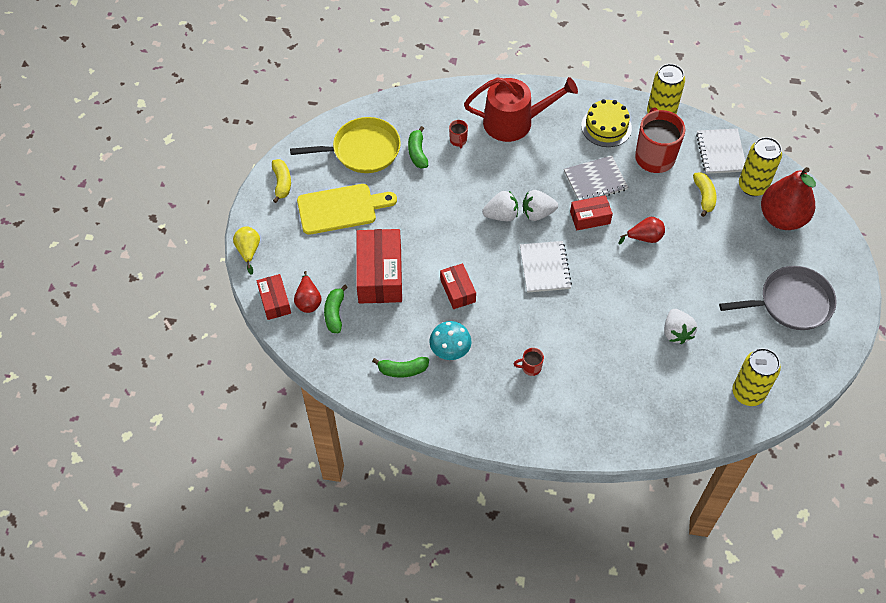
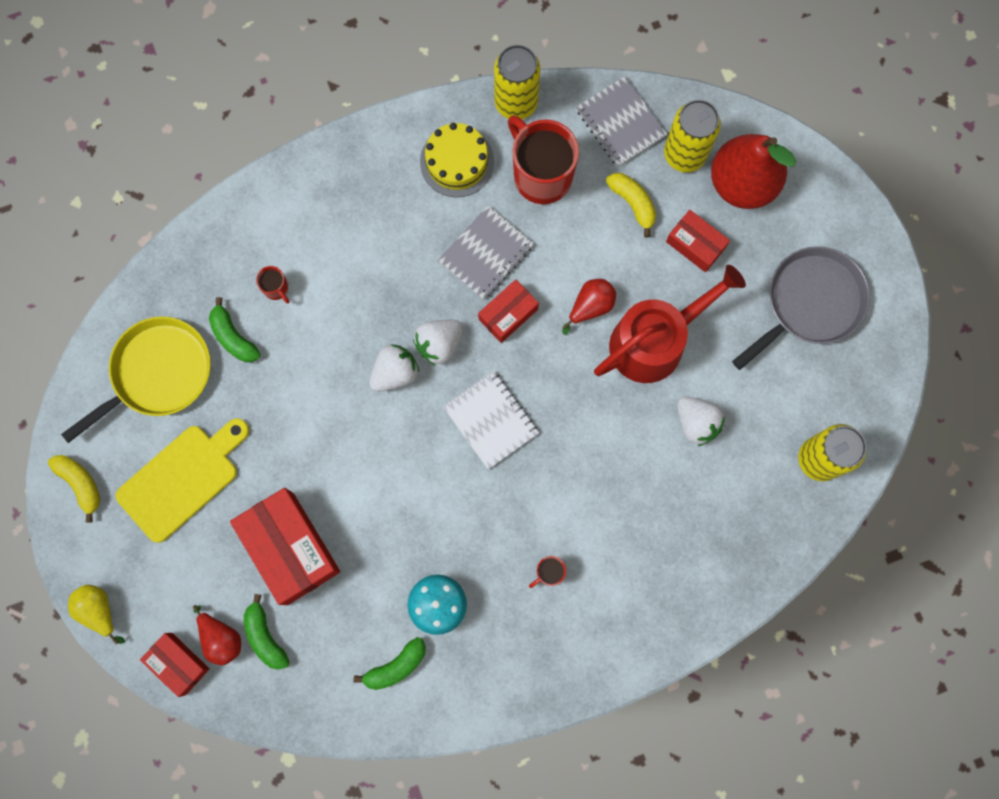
camera: 30 degrees left, 20 degrees up
red box [440,263,476,309] -> red box moved to [666,210,730,272]
red watering can [464,77,578,142] -> red watering can moved to [594,265,746,383]
white notebook [696,128,745,174] -> grey notebook [576,76,668,167]

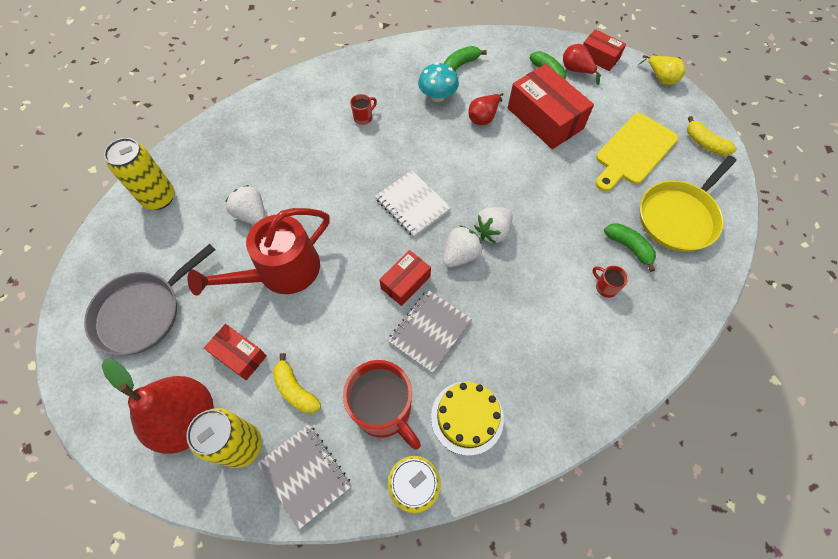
camera: 175 degrees right, 15 degrees down
red pear [562,279,616,335] -> red pear moved to [469,93,504,125]

